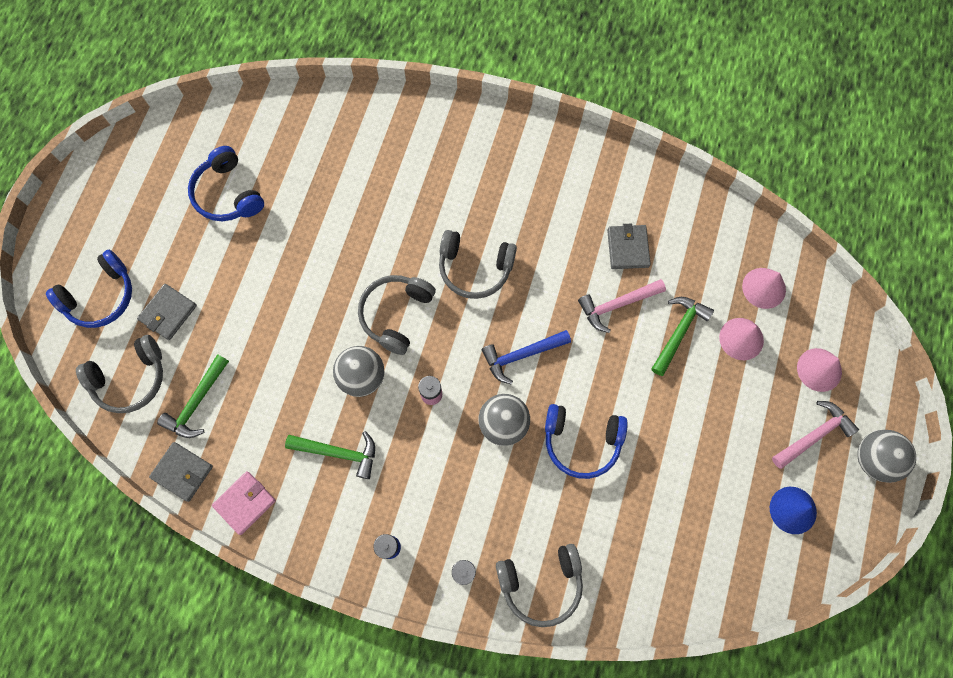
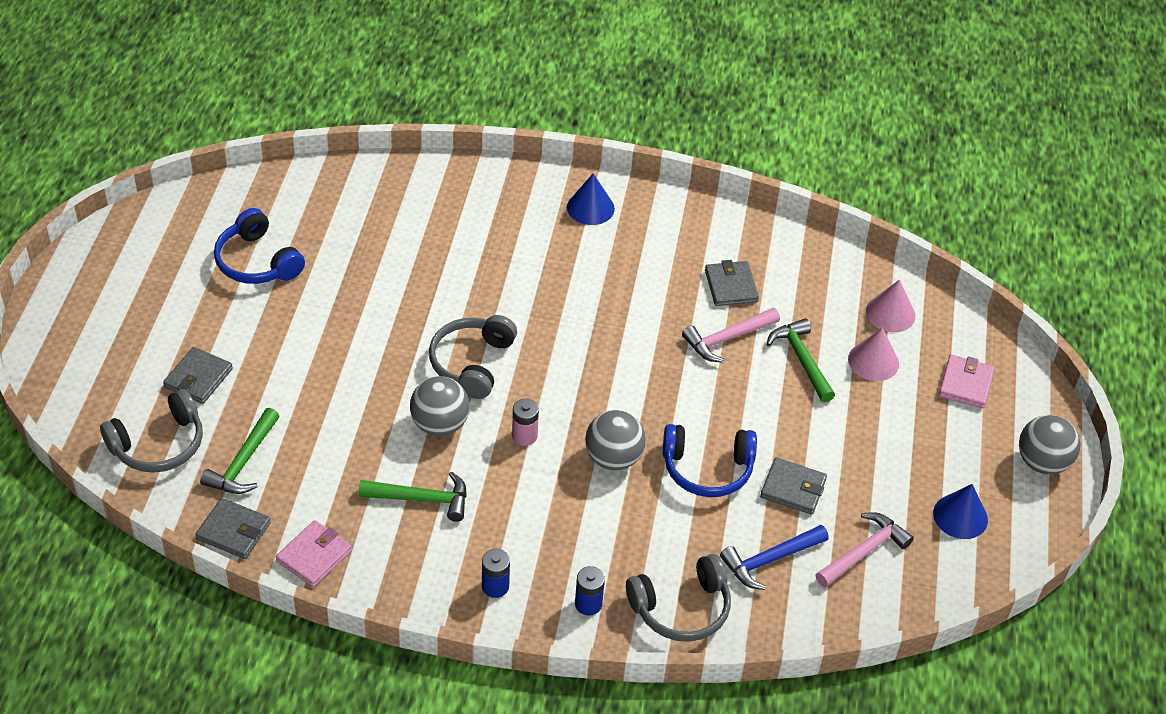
camera: 10 degrees left, 25 degrees down
blue headphones [46,250,132,328] -> none
grey headphones [439,230,517,299] -> none
blue hammer [481,330,571,385] -> blue hammer moved to [720,525,829,590]
green hammer [651,297,714,376] -> green hammer turned 45 degrees counterclockwise [766,318,835,403]
pink hammer [772,401,859,469] -> pink hammer moved to [815,512,914,588]
pink cone [797,348,842,392] -> pink wallet [939,354,995,409]
none -> blue cone [567,173,615,225]
none -> grey wallet [760,458,827,515]

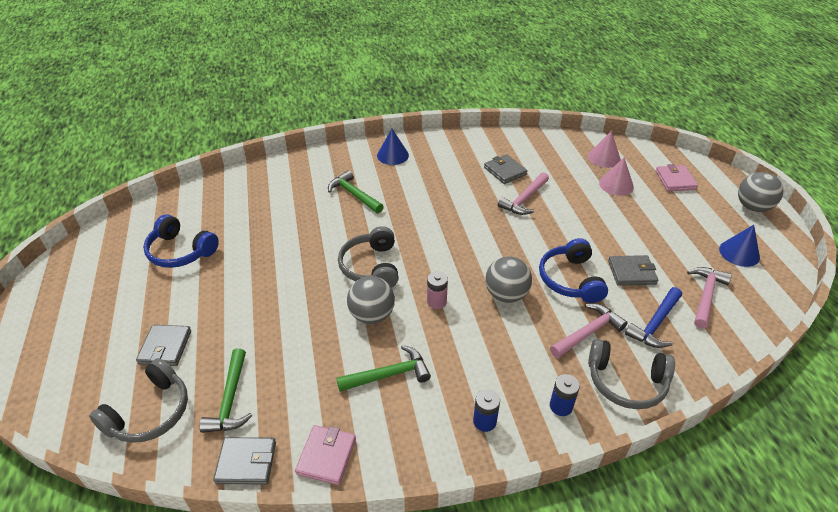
camera: 20 degrees left, 5 degrees down
grey headphones [626,554,731,642] -> grey headphones turned 60 degrees clockwise [588,339,675,409]
blue headphones [663,424,757,497] -> blue headphones turned 105 degrees clockwise [539,238,608,303]
green hammer [766,318,835,403] -> green hammer moved to [328,170,384,214]
none -> pink hammer [550,304,627,358]

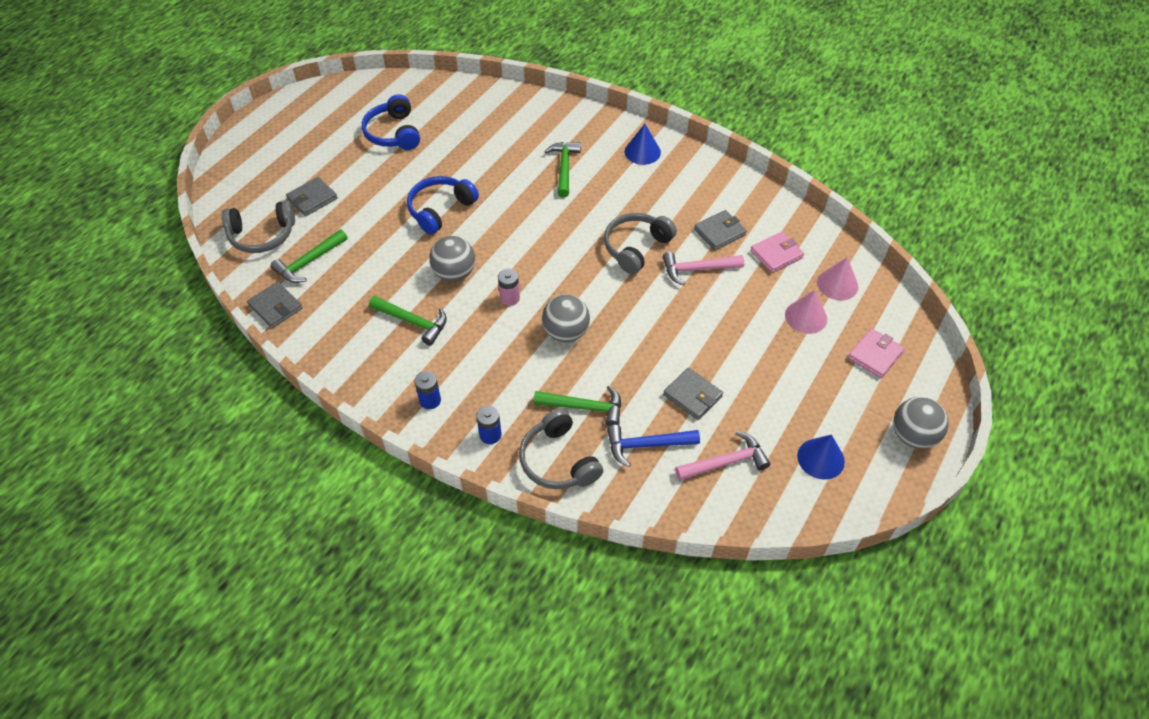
camera: 45 degrees right, 10 degrees up
pink wallet [295,425,356,485] -> pink wallet moved to [750,231,804,273]
grey headphones [338,226,399,288] -> grey headphones moved to [604,213,677,274]
grey wallet [484,154,528,184] -> grey wallet turned 45 degrees clockwise [694,210,747,250]
blue headphones [539,238,608,303] -> blue headphones moved to [407,176,479,235]
pink hammer [550,304,627,358] -> green hammer [534,386,621,426]

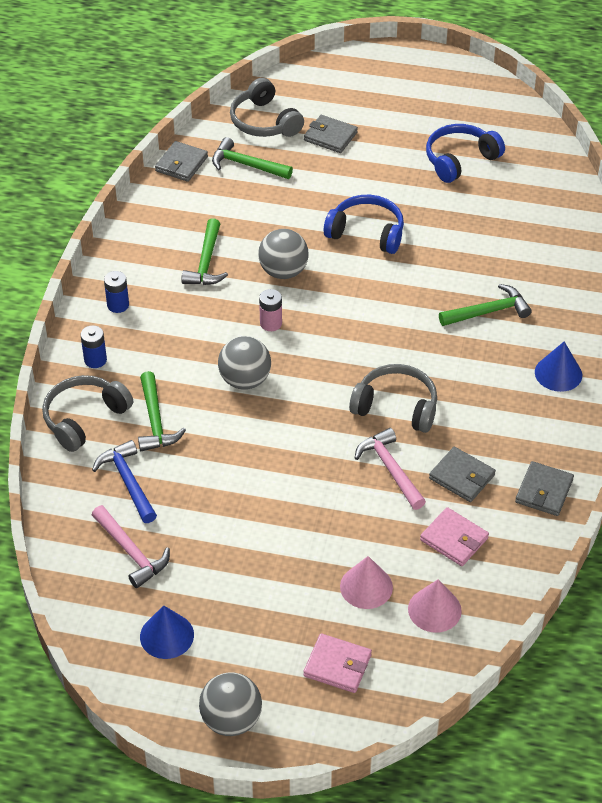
camera: 70 degrees right, 5 degrees down
grey wallet [663,368,723,420] -> grey wallet moved to [515,461,574,516]

